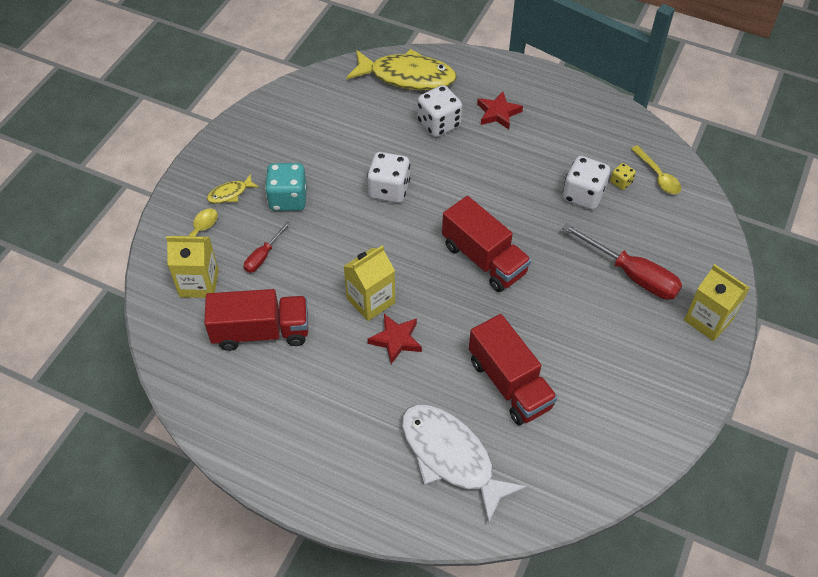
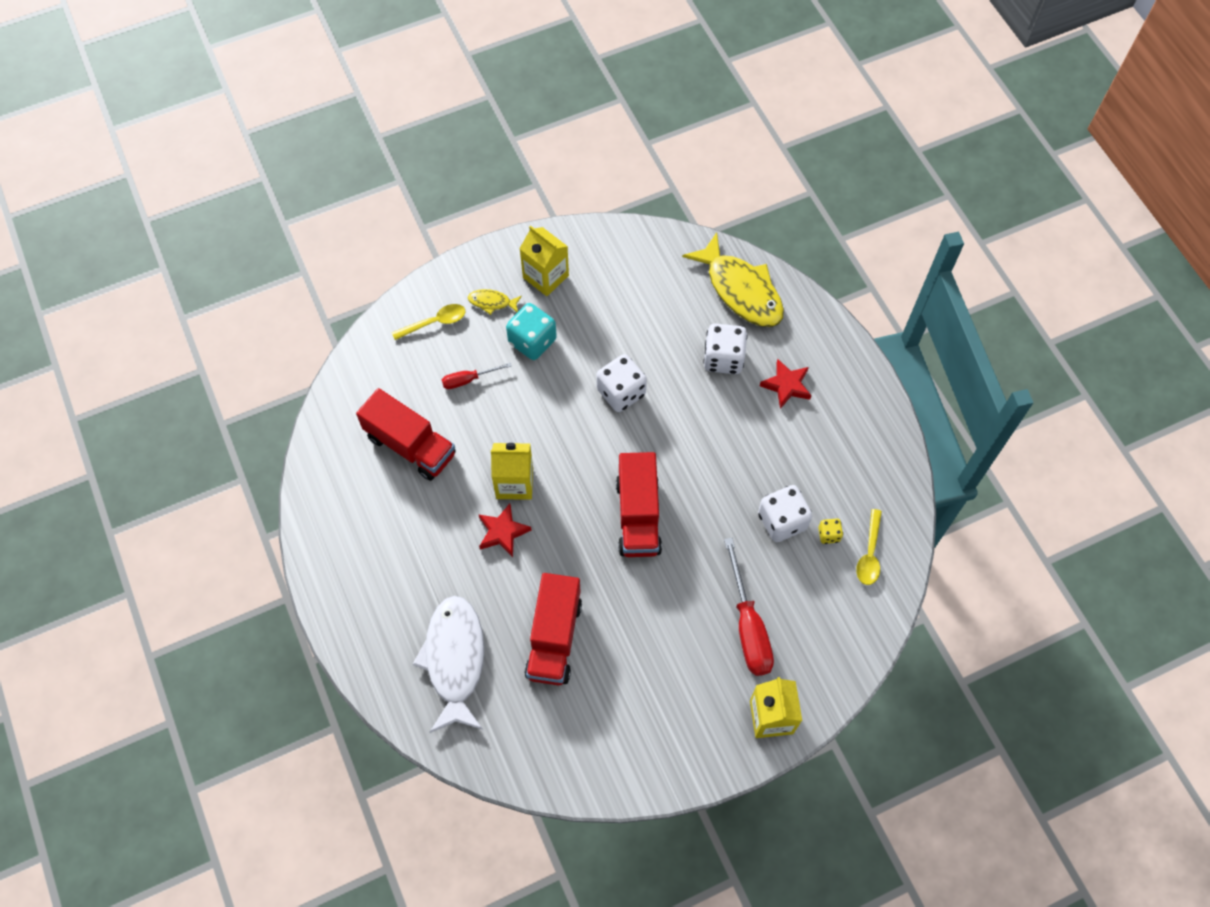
camera: 40 degrees right, 10 degrees up
yellow carton [166,236,219,298] -> yellow carton moved to [519,226,569,296]

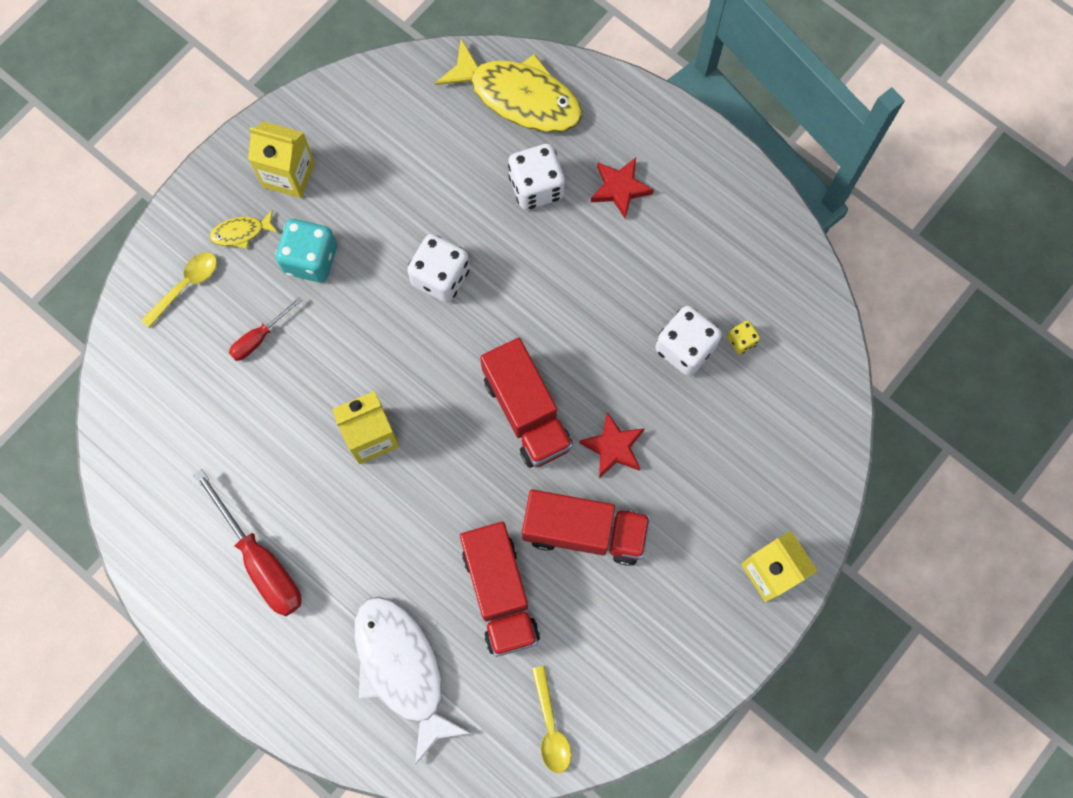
camera: 25 degrees left, 10 degrees up
red truck [356,388,456,481] -> red truck moved to [522,489,650,566]
red star [478,503,532,557] -> red star moved to [579,412,645,478]
red screwdriver [724,538,774,676] -> red screwdriver moved to [193,469,301,616]
yellow spoon [856,509,882,585] -> yellow spoon moved to [532,666,572,773]

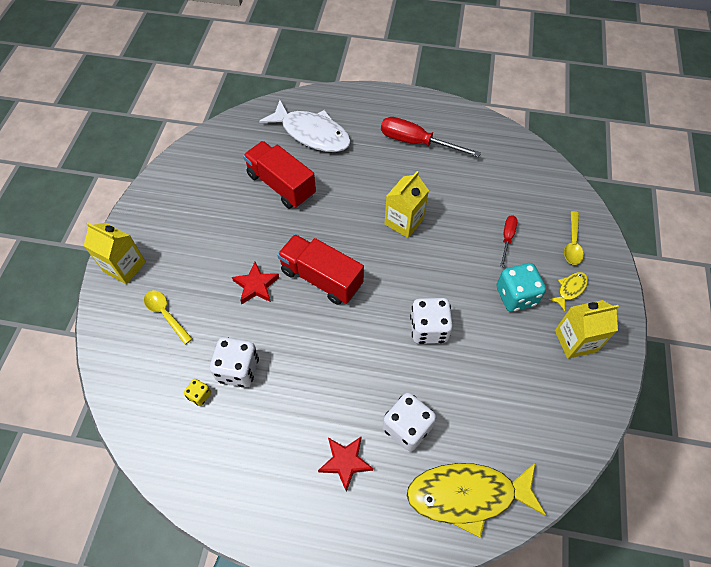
camera: 150 degrees right, 15 degrees down
red truck [522,489,650,566] -> none
yellow spoon [532,666,572,773] -> yellow spoon moved to [144,290,192,345]

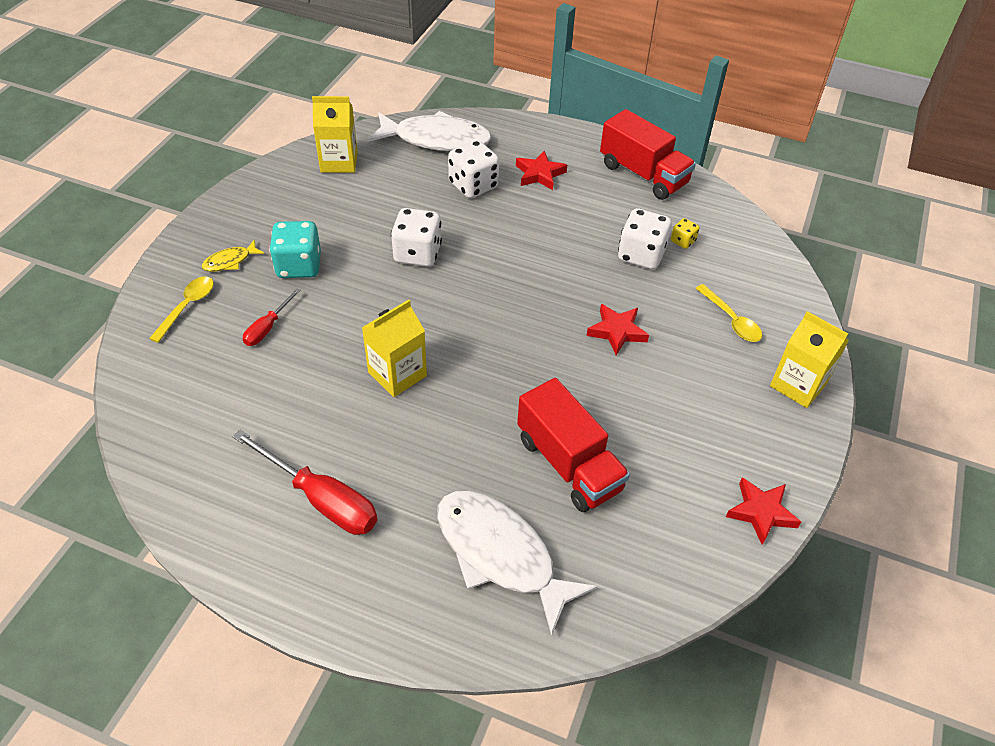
camera: 170 degrees left, 10 degrees down
red truck [277,234,364,305] -> red truck moved to [600,109,696,200]
yellow fish [407,463,546,538] -> white fish [368,111,492,151]
yellow carton [555,300,619,359] -> yellow carton moved to [312,96,358,173]
none -> red star [726,477,801,545]

